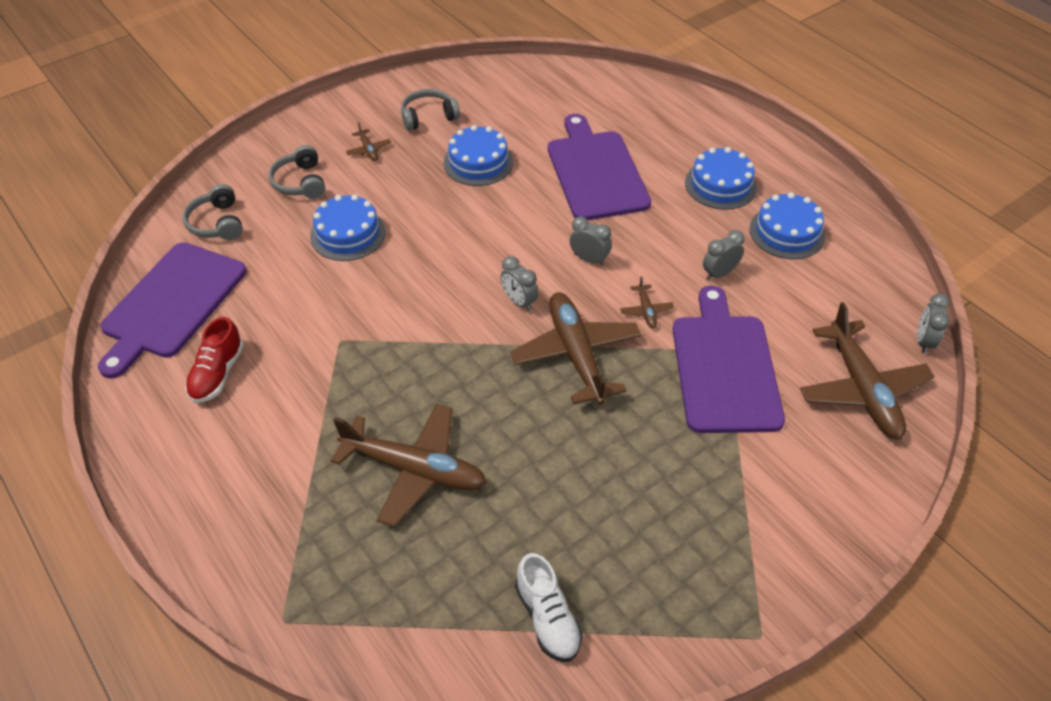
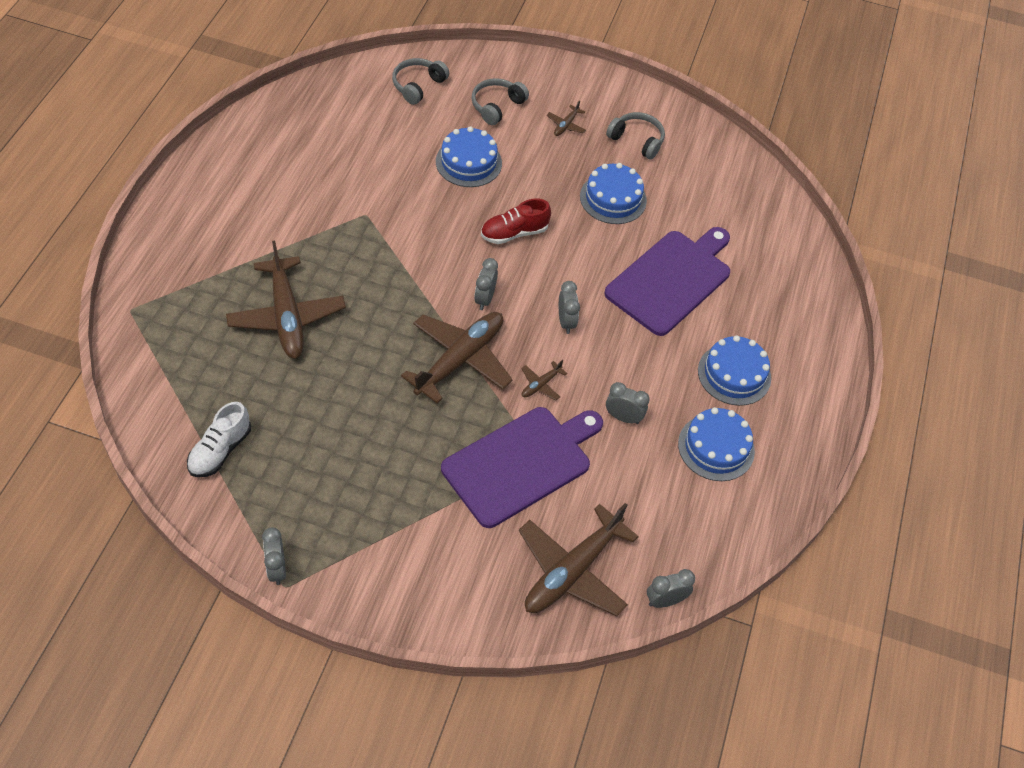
camera: 50 degrees right, 5 degrees up
purple cutting board [98,242,247,379] -> none
red shoe [185,317,244,403] -> red shoe moved to [481,199,551,244]
none -> grey clock [262,527,286,585]

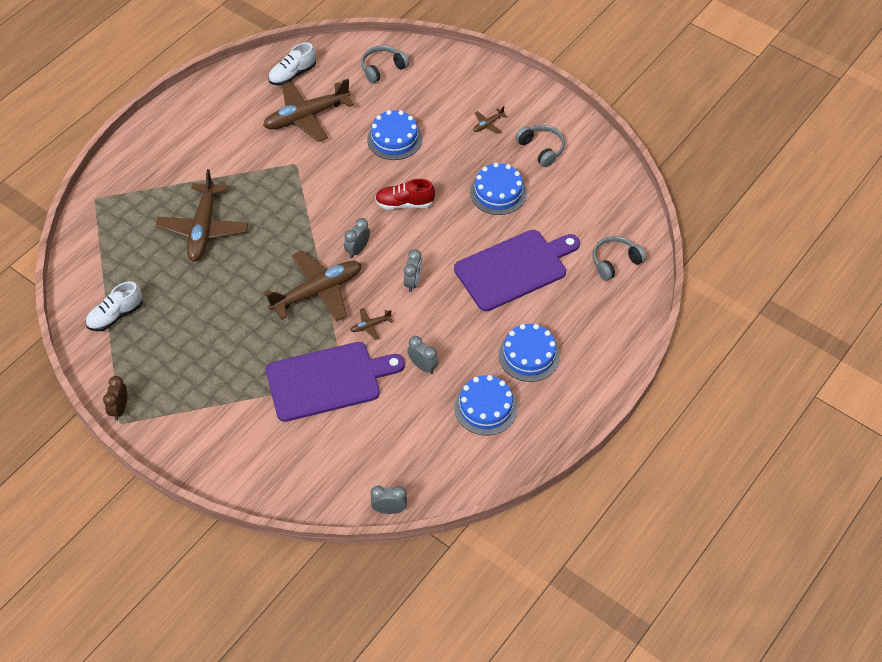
camera: 25 degrees right, 0 degrees up
grey clock [262,527,286,585] -> brown clock [103,376,127,420]
grey headphones [472,78,529,125] -> grey headphones moved to [593,236,646,281]
brown plane [519,503,639,616] -> brown plane moved to [263,79,354,142]
none -> white shoe [268,42,316,86]

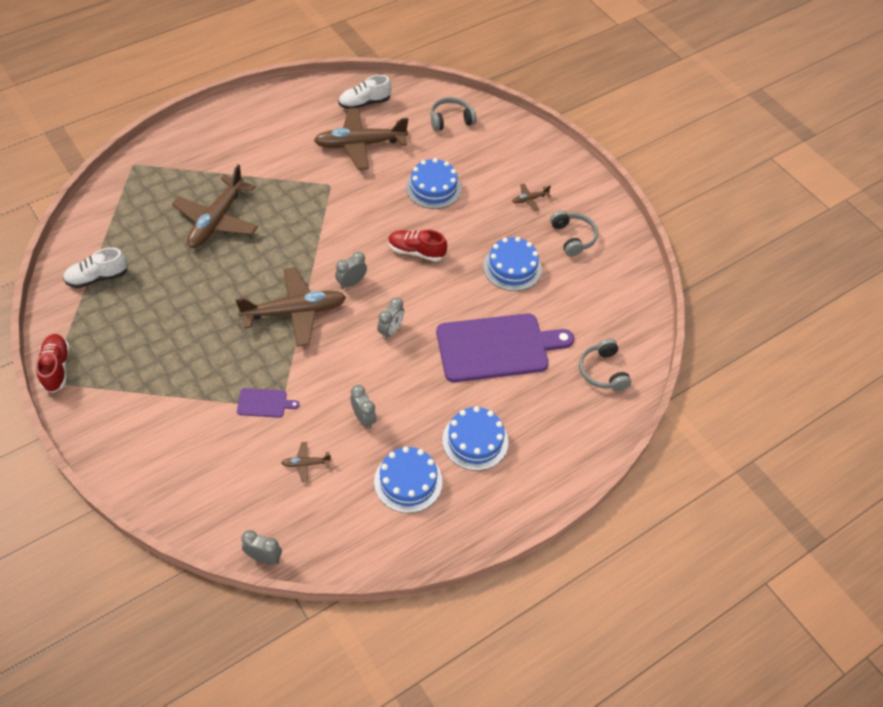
camera: 15 degrees right, 0 degrees up
brown clock [103,376,127,420] -> red shoe [36,334,70,393]
purple cutting board [266,342,405,422] -> purple cutting board [237,388,300,418], size x0.42
brown plane [350,308,393,340] -> brown plane moved to [281,442,331,483]
grey headphones [593,236,646,281] -> grey headphones turned 90 degrees counterclockwise [579,339,631,391]

